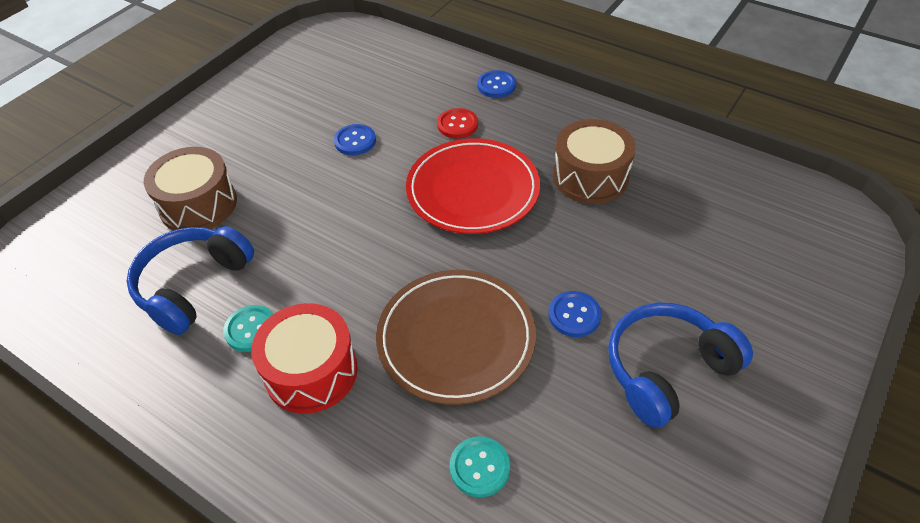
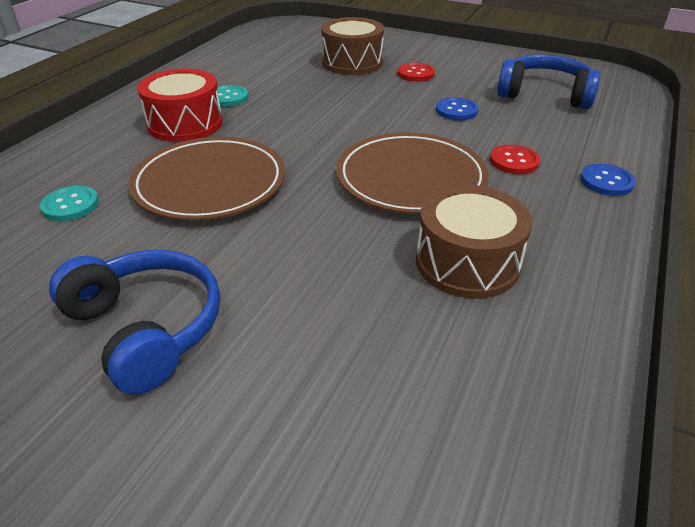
camera: 80 degrees right, 10 degrees down
blue headphones [127,226,254,335] -> blue headphones moved to [497,54,600,109]
red plate [406,138,540,234] -> brown plate [336,132,489,214]
blue button [549,291,602,337] -> none
none -> red button [397,63,435,82]

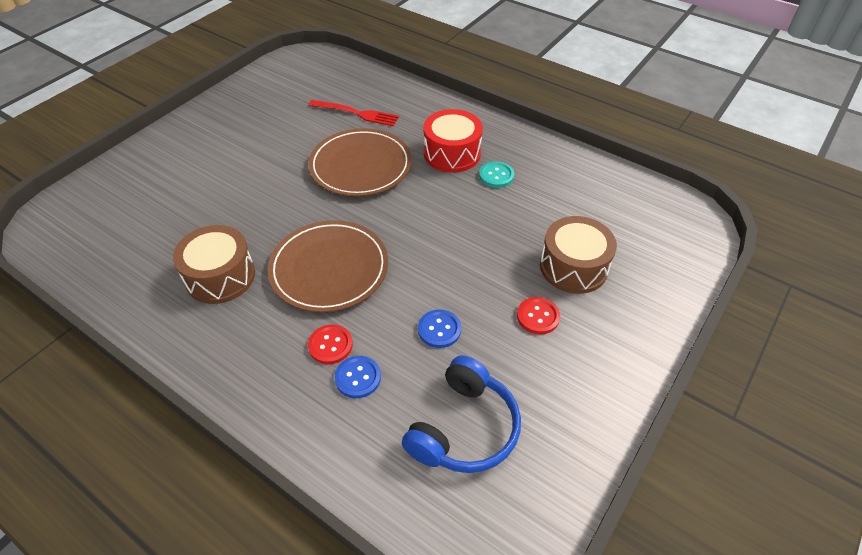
camera: 100 degrees right, 10 degrees up
turquoise button [40,185,99,221] -> red fork [309,100,399,126]
blue headphones [49,250,220,395] -> none
blue button [580,164,636,196] -> blue button moved to [335,356,381,398]

